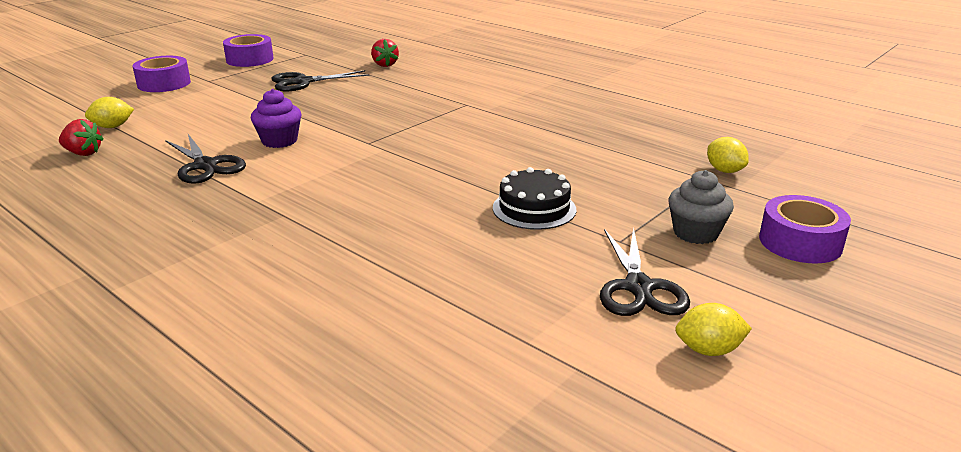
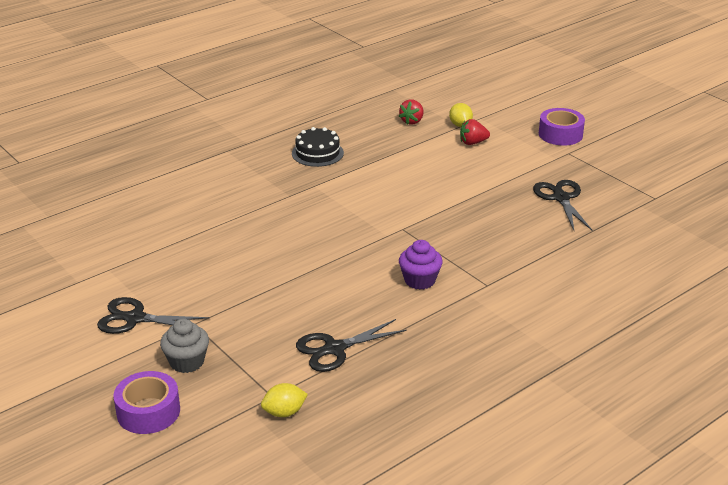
camera: 100 degrees right, 5 degrees up
black scissors [165,134,246,184] -> black scissors moved to [296,319,407,372]
purple tape [223,34,274,67] -> none
purple cupcake [251,89,301,148] -> purple cupcake moved to [399,240,443,290]
red strawberry [371,39,399,67] -> red strawberry moved to [460,119,490,145]
black cake [493,167,576,230] -> black cake moved to [292,127,344,167]
yellow lemon [676,303,752,356] -> none

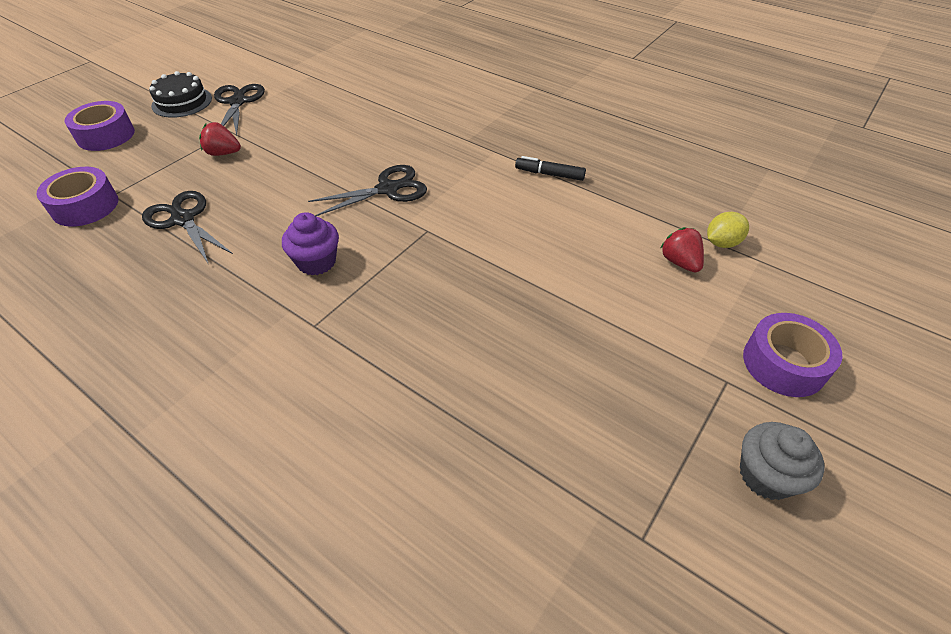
camera: 75 degrees right, 15 degrees up
grey cupcake [160,319,209,373] -> grey cupcake moved to [740,422,825,500]
yellow lemon [261,383,308,417] -> purple tape [37,167,118,227]
black cake [292,127,344,167] -> black cake moved to [149,71,212,118]
red strawberry [399,99,423,125] -> red strawberry moved to [199,122,241,156]
black scissors [533,180,592,230] -> black scissors moved to [308,165,427,216]
none -> black marker [515,156,586,181]

